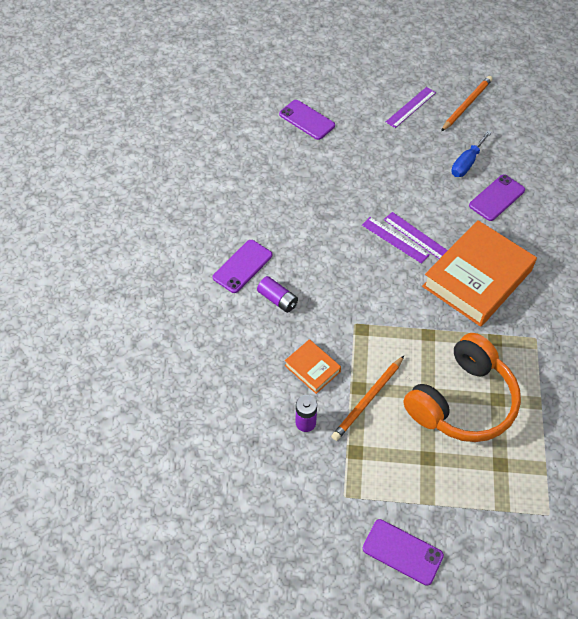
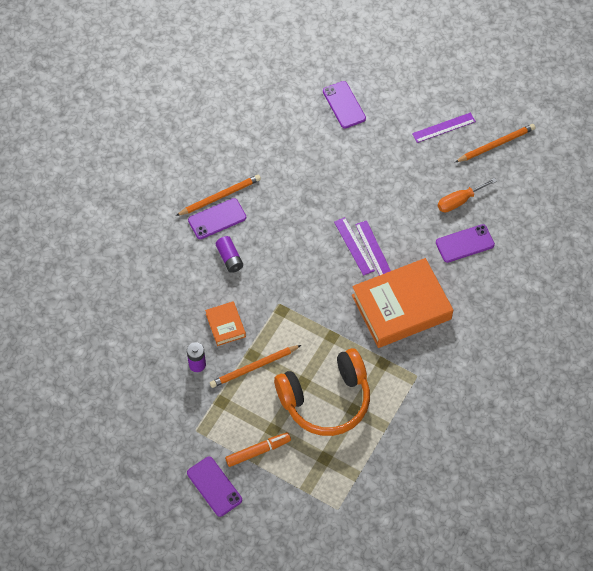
camera: 25 degrees right, 5 degrees up
blue screwdriver [451,130,492,177] -> orange screwdriver [437,178,497,212]
none -> orange pencil [176,175,261,216]
none -> orange marker [225,432,291,467]

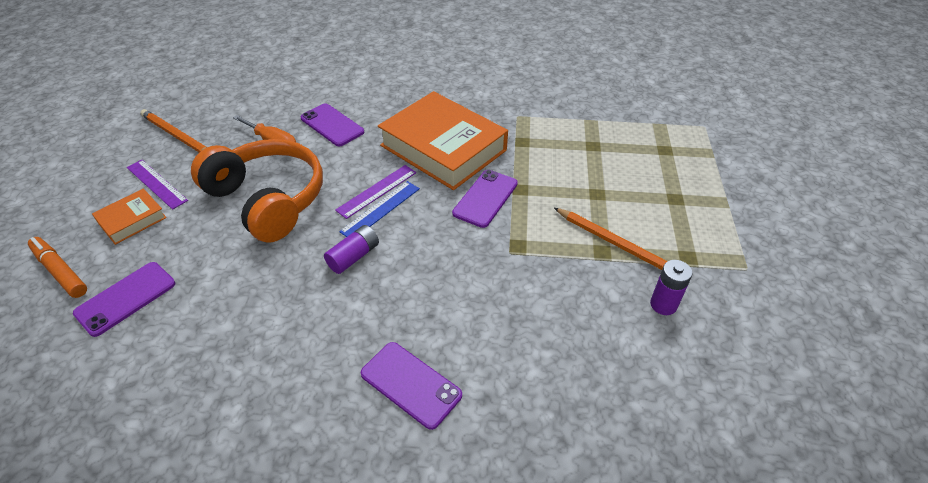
camera: 115 degrees left, 15 degrees down
orange pencil [176,175,261,216] -> none
purple phone [187,456,242,517] -> purple phone moved to [452,170,518,228]
orange book [205,301,246,346] -> orange book moved to [92,188,167,245]
purple battery [216,236,243,273] -> purple battery moved to [324,225,379,274]
orange marker [225,432,291,467] -> orange marker moved to [28,237,87,298]
orange headphones [274,348,370,436] -> orange headphones moved to [191,139,323,242]
purple ruler [334,217,375,276] -> blue ruler [339,181,420,237]

